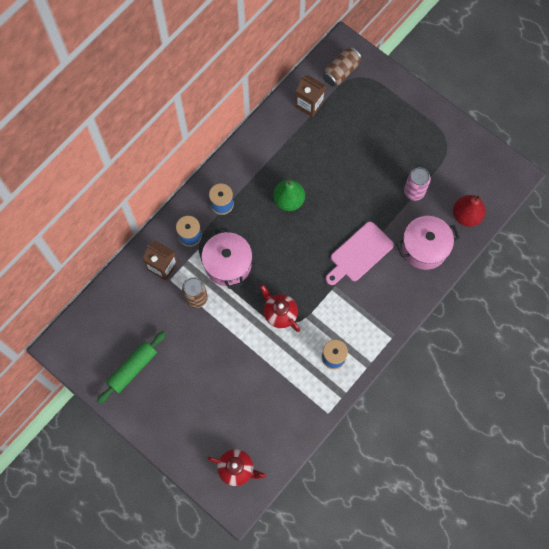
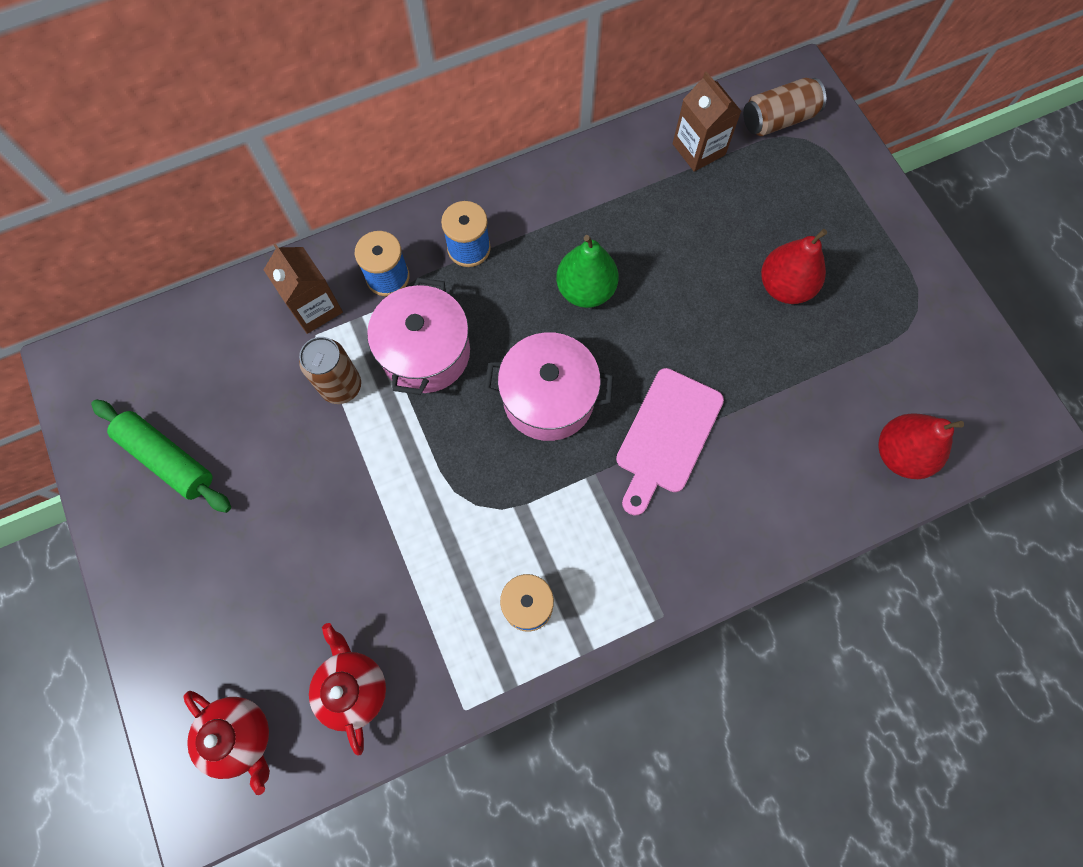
camera: 25 degrees right, 0 degrees up
green rolling pin [97,331,166,404] -> green rolling pin turned 60 degrees clockwise [91,400,231,513]
red teapot [260,285,300,332] -> red teapot moved to [309,623,386,756]
pink cutting board [326,222,394,285] -> pink cutting board turned 45 degrees counterclockwise [616,368,724,516]
pink pot [396,216,460,270] -> pink pot moved to [484,332,614,441]
pink can [404,167,431,201] -> none
none -> red pear [761,229,827,304]

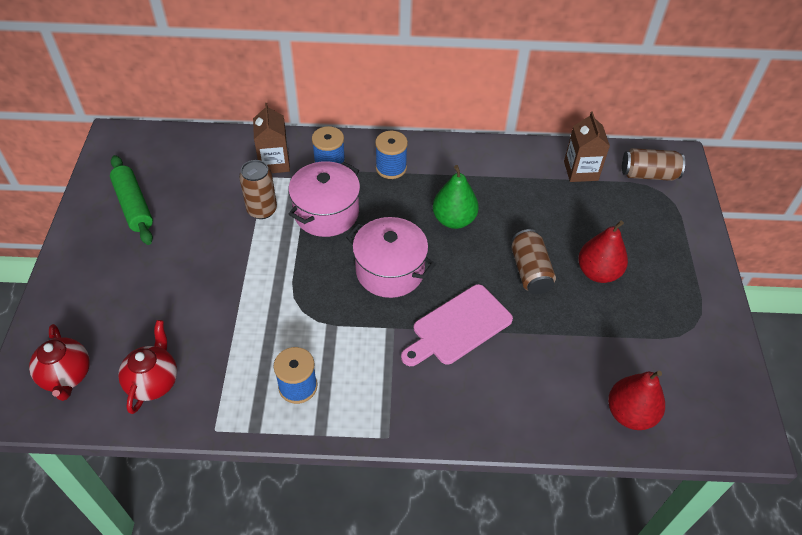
camera: 25 degrees right, 20 degrees down
none -> brown can [511,229,556,294]

